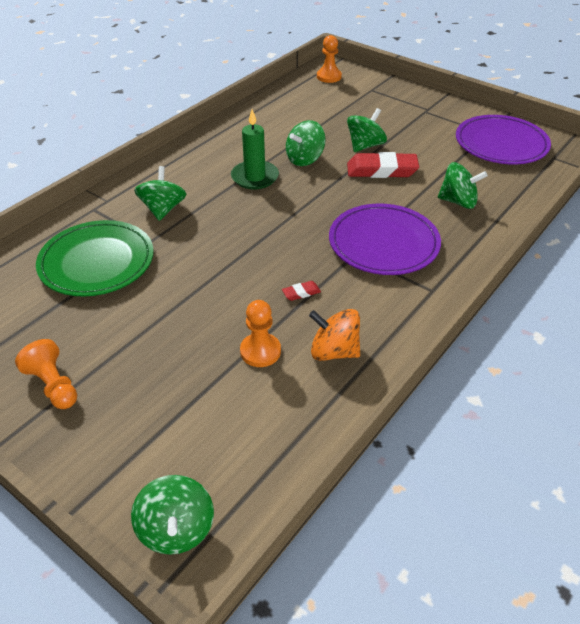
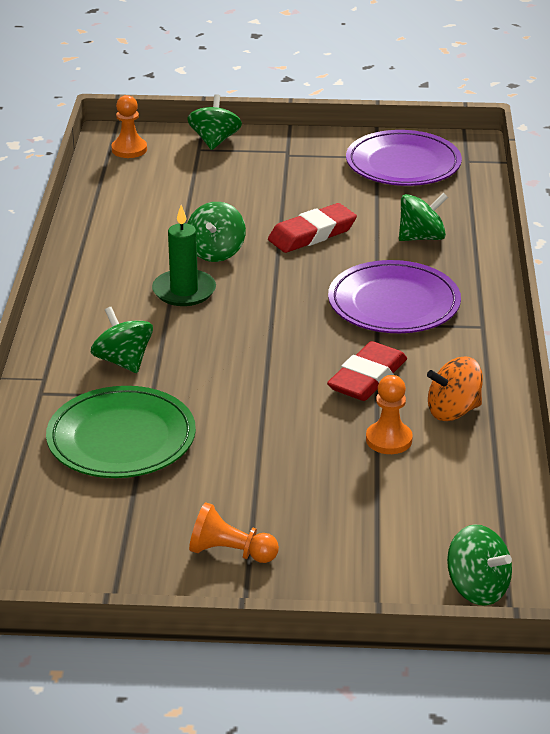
camera: 35 degrees left, 10 degrees down
red eraser [282,281,321,301] -> red eraser [327,341,407,401], size x2.26
green spinning top [347,108,387,152] -> green spinning top moved to [188,94,242,150]

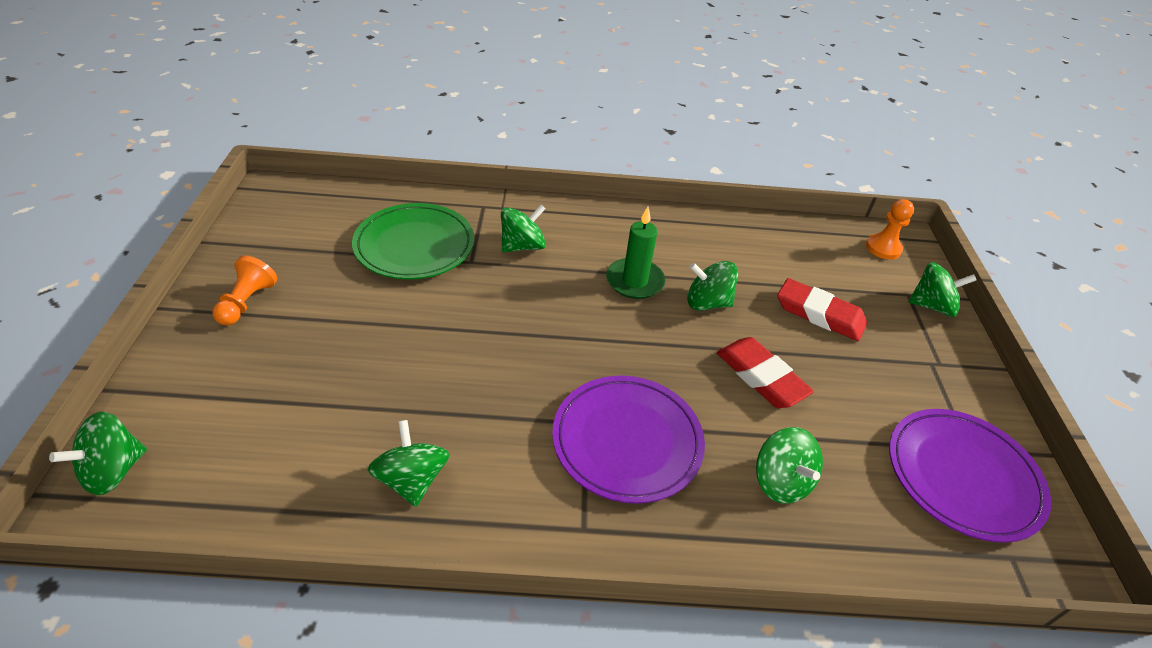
camera: 85 degrees right, 10 degrees up
red eraser [327,341,407,401] -> red eraser moved to [777,278,867,341]
orange pawn [366,375,413,454] -> none
orange spinning top [427,356,483,421] -> green spinning top [367,420,449,507]

